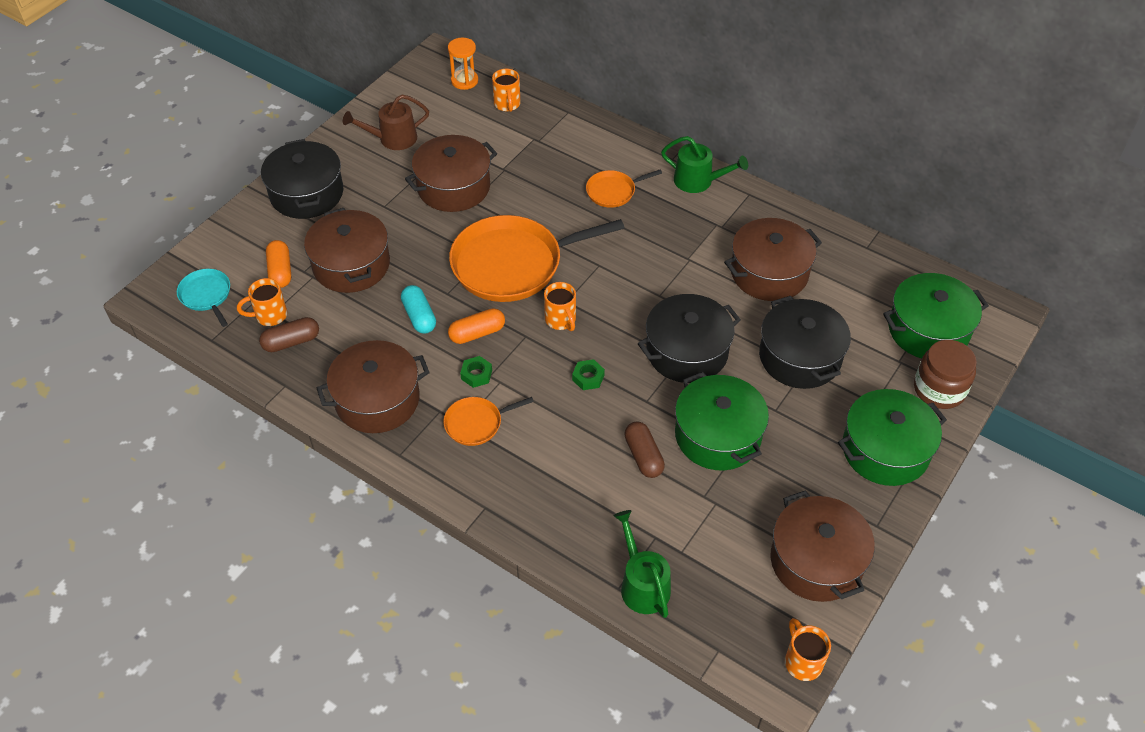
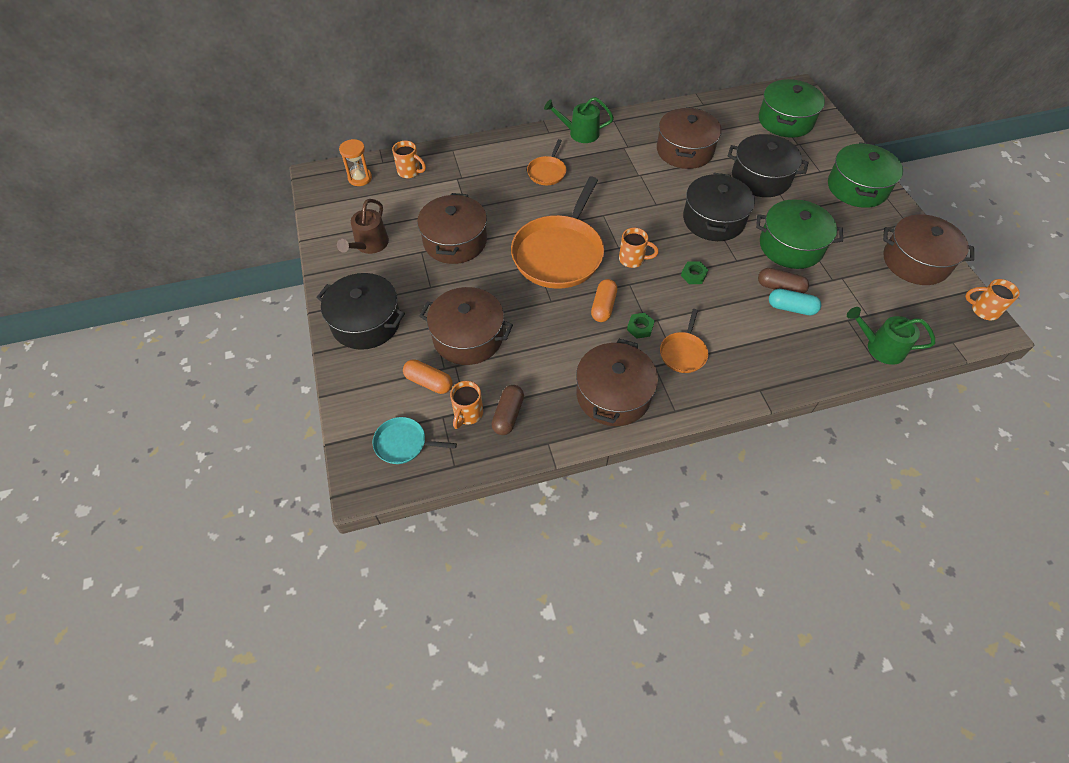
camera: 50 degrees left, 5 degrees up
turquoise capsule [401,285,436,333] -> turquoise capsule moved to [769,289,821,315]
green watering can [661,136,748,193] -> green watering can turned 150 degrees counterclockwise [544,97,614,143]
brown jar [914,340,977,409] -> none

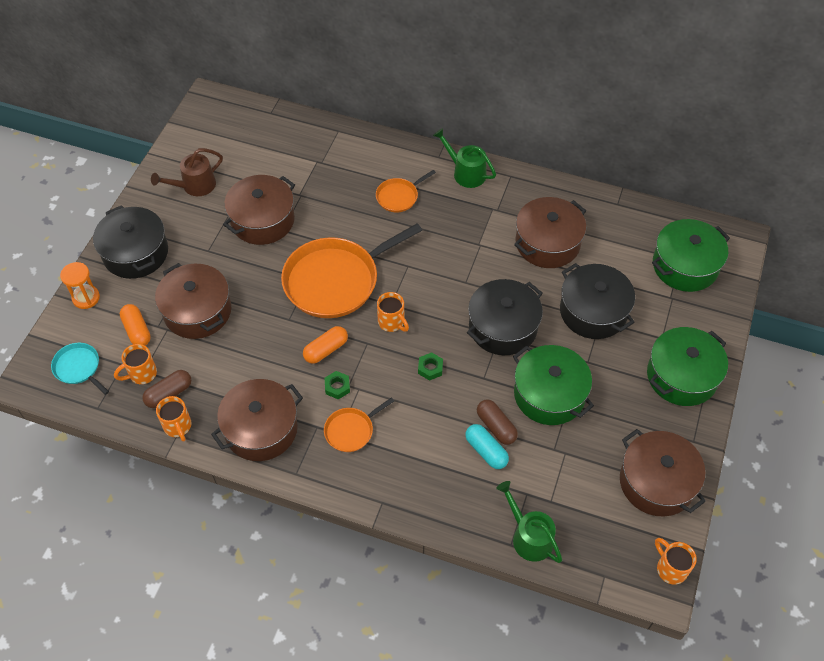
camera: 35 degrees right, 0 degrees up
orange hourglass [339,139,372,186] -> orange hourglass moved to [60,262,100,309]
orange mug [392,141,426,178] -> orange mug moved to [156,396,191,442]

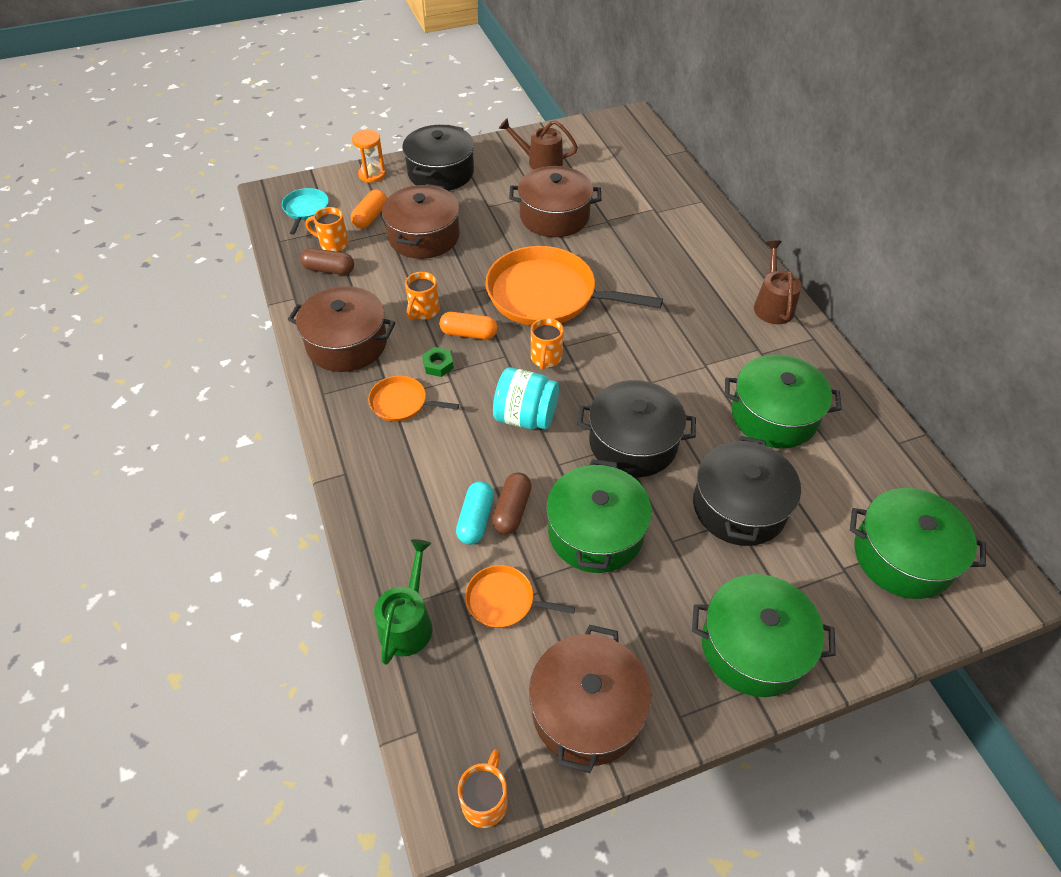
camera: 50 degrees right, 5 degrees down
orange mug [156,396,191,442] -> orange mug moved to [405,272,440,320]
orange pan [376,170,436,212] -> orange pan moved to [465,565,575,628]
green nut [418,352,443,381] -> turquoise jar [493,367,559,429]
green watering can [433,128,496,188] -> brown watering can [754,241,802,324]
brown pot [514,197,586,268] -> green pot [725,354,842,448]

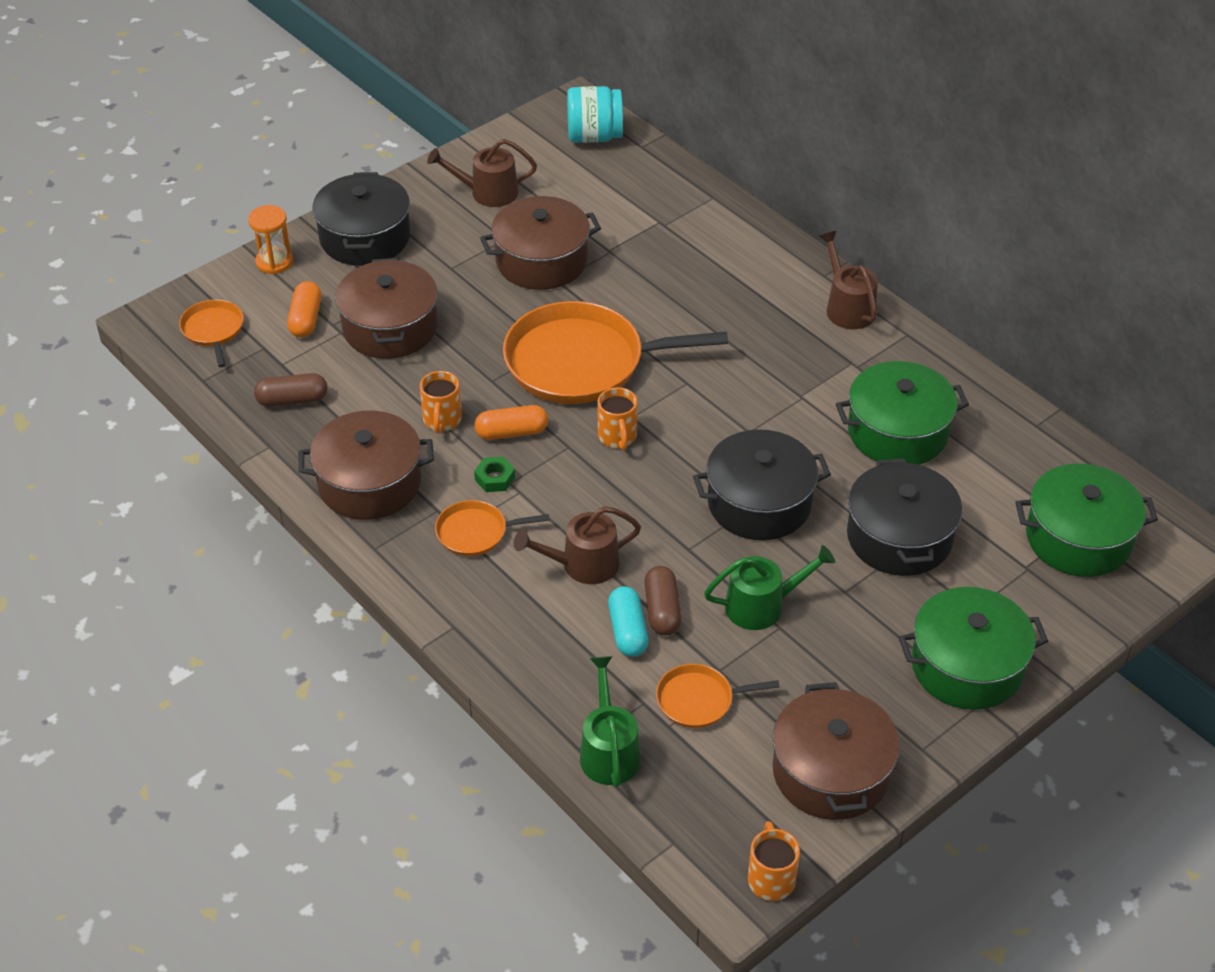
camera: 20 degrees left, 5 degrees down
turquoise pan [282,188,329,235] -> orange pan [179,299,244,367]
orange mug [305,207,349,252] -> none
turquoise jar [493,367,559,429] -> turquoise jar moved to [567,86,623,143]
green pot [546,459,652,573] -> green watering can [704,545,835,630]
none -> brown watering can [514,506,641,584]

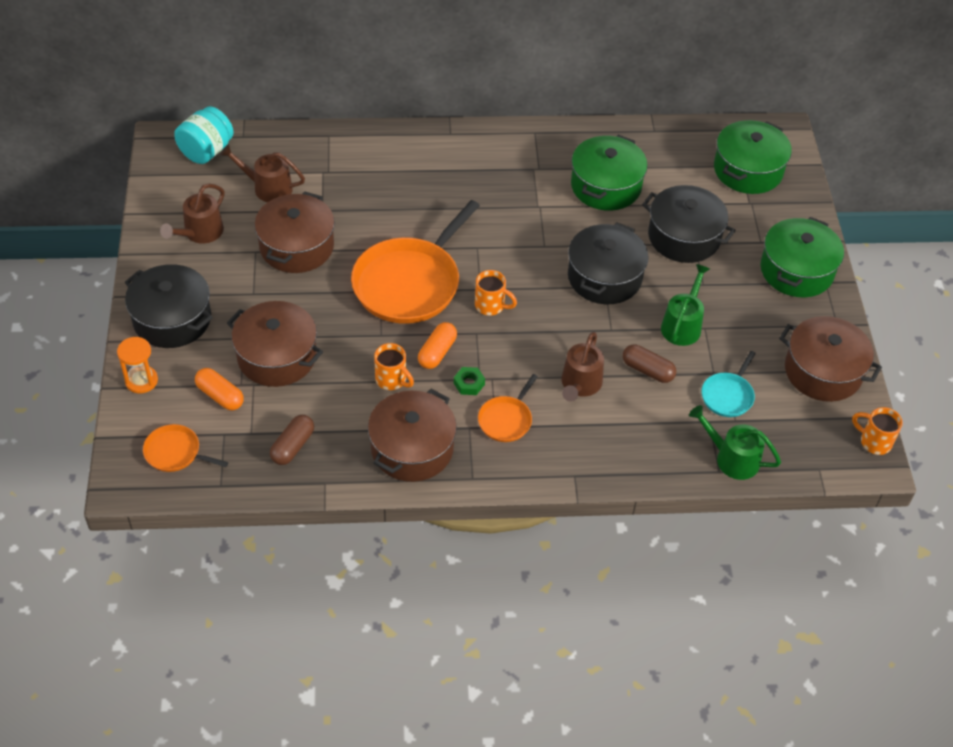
camera: 55 degrees left, 5 degrees up
turquoise capsule [608,586,648,657] -> none
orange pan [656,664,780,728] -> turquoise pan [702,351,756,417]
brown watering can [819,231,878,329] -> brown watering can moved to [220,144,305,202]

